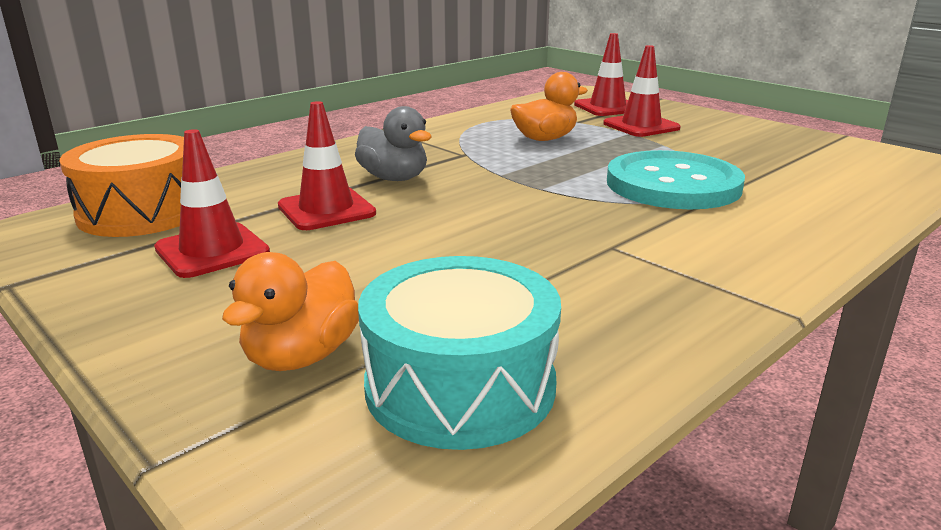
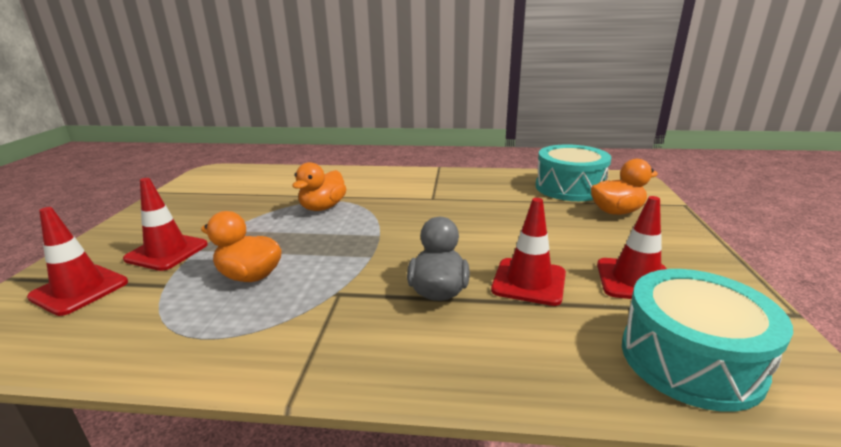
camera: 130 degrees left, 0 degrees up
orange drum [60,134,184,237] -> turquoise drum [622,269,793,412]
turquoise button [607,150,745,209] -> orange duck [292,162,346,211]

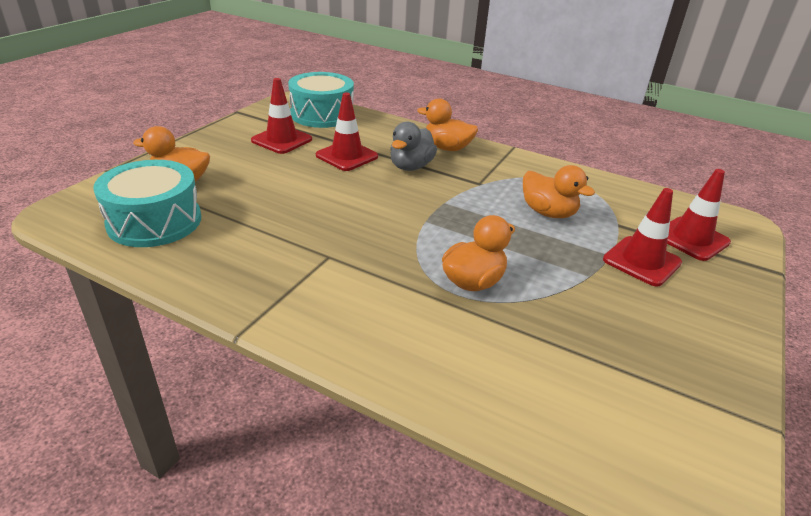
camera: 160 degrees left, 10 degrees up
none -> orange duck [417,98,478,151]

